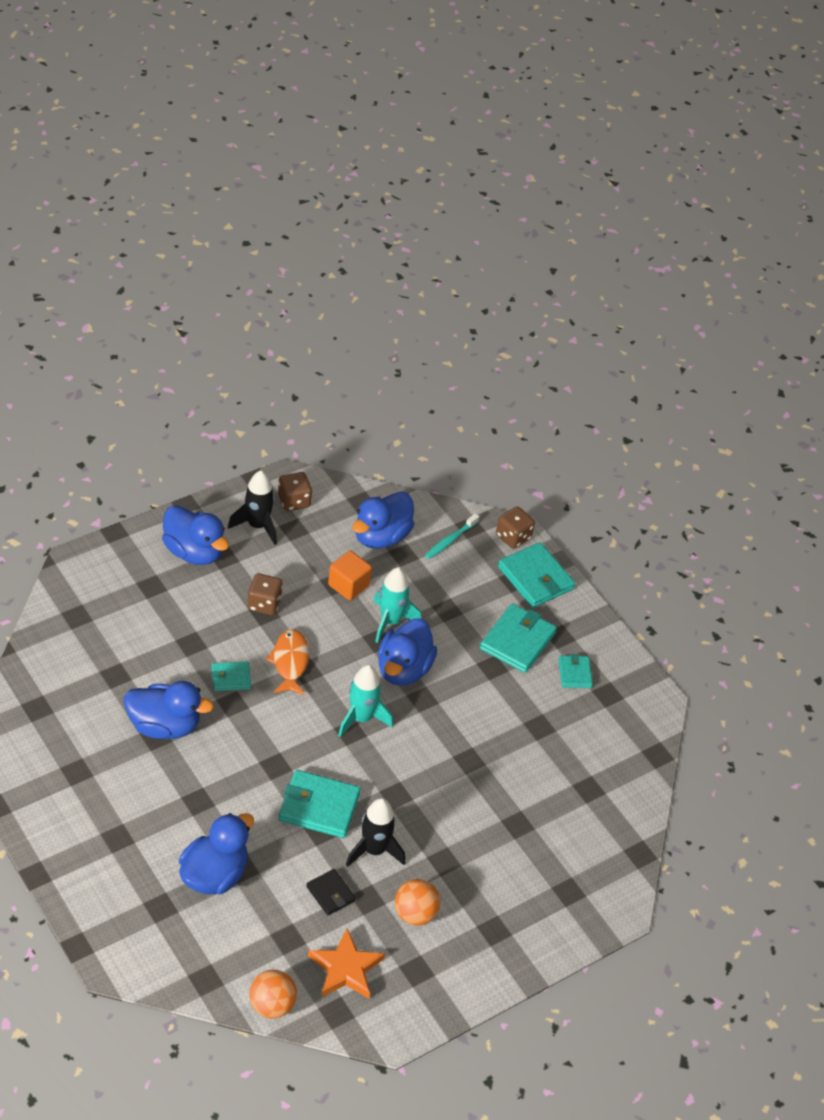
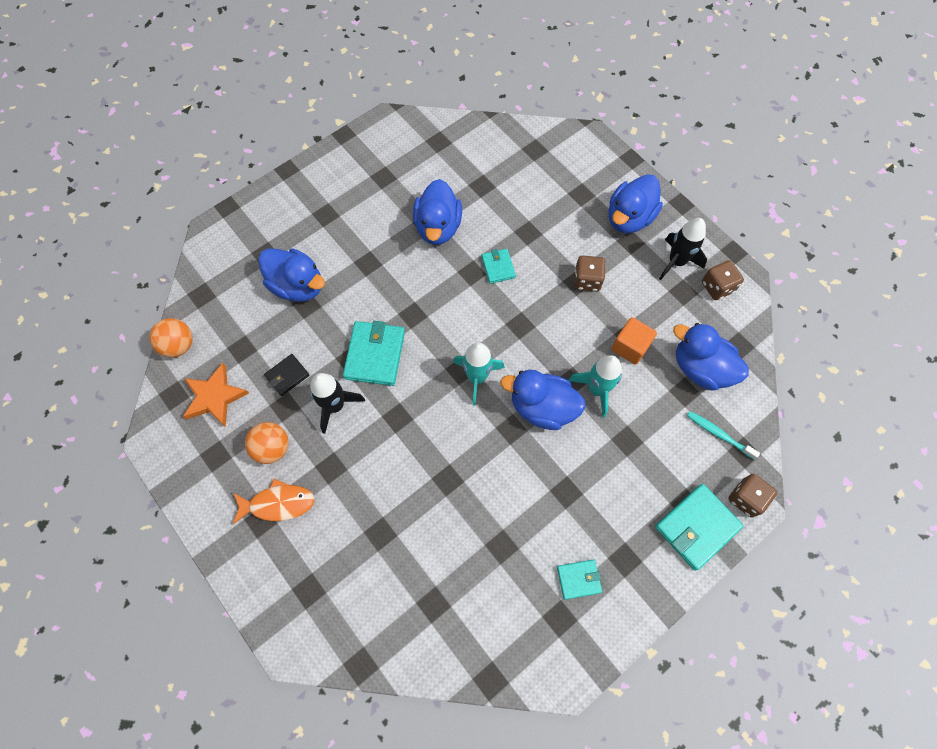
camera: 90 degrees right, 20 degrees up
orange fish [266,629,309,695] -> orange fish moved to [233,479,315,524]
turquoise wallet [480,603,557,673] -> none

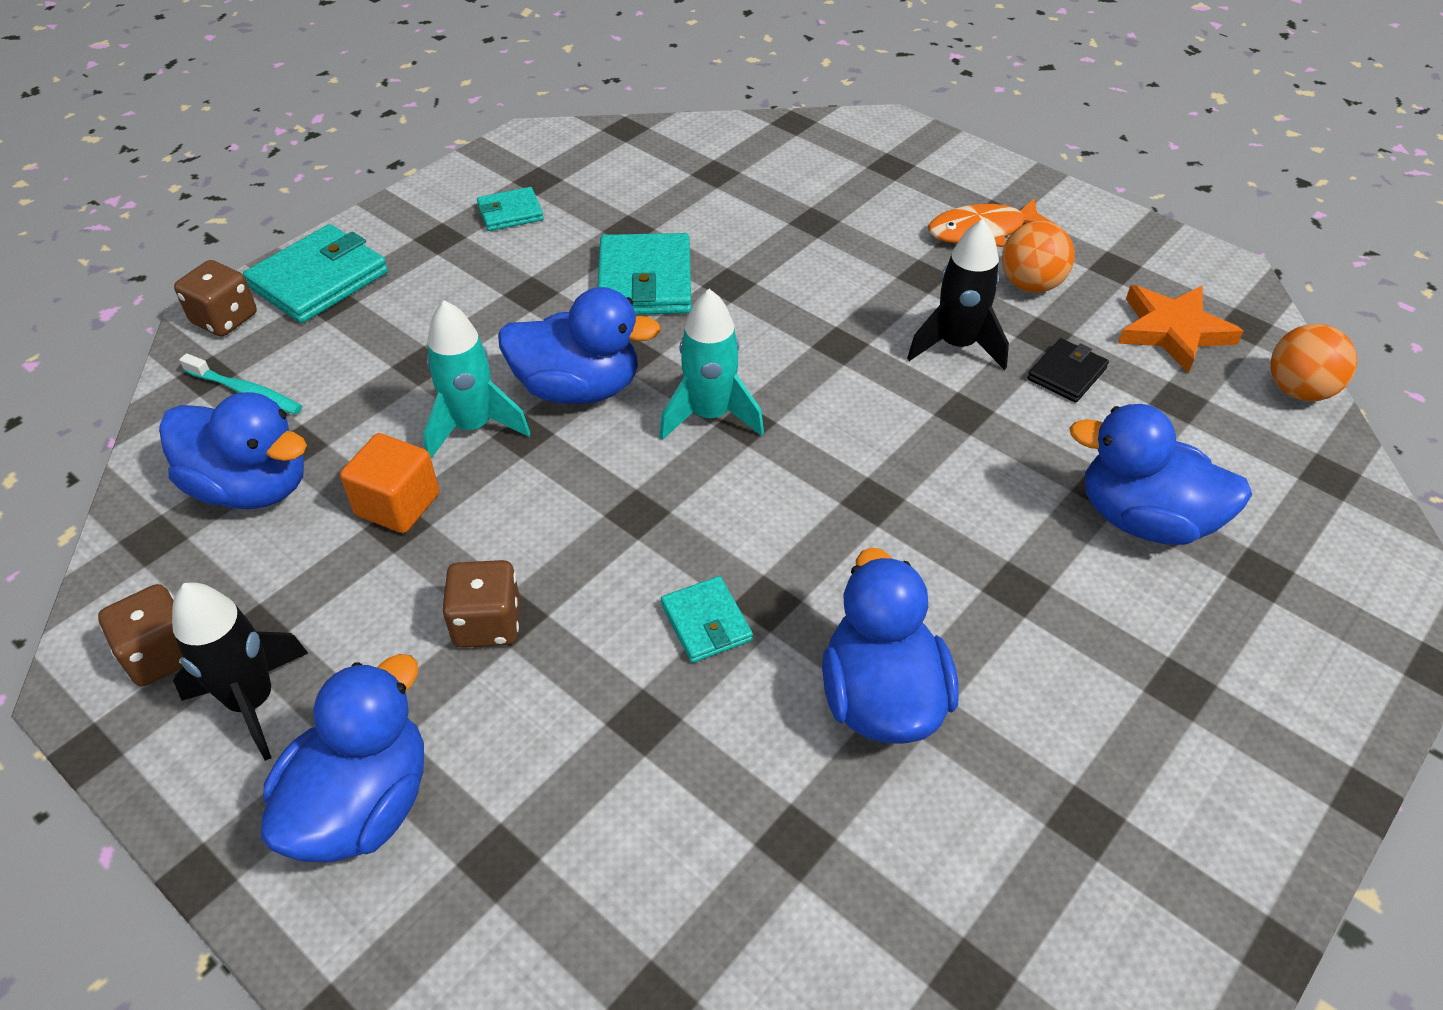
camera: 170 degrees right, 20 degrees down
turquoise wallet [343,321,405,386] -> turquoise wallet moved to [598,233,692,315]

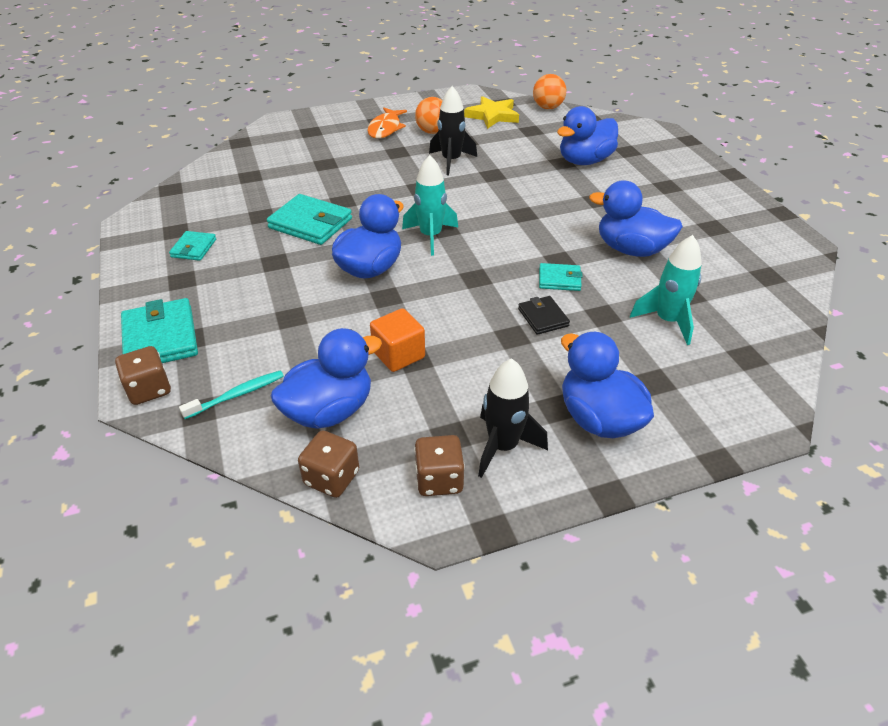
camera: 60 degrees left, 5 degrees down
turquoise rocket [423,300,530,459] -> turquoise rocket moved to [630,235,702,345]
brown dice [442,560,520,648] -> brown dice moved to [298,430,359,498]
black wallet [1027,338,1109,403] -> black wallet moved to [518,296,570,335]
orange star [1118,285,1244,374] -> yellow star [464,96,519,129]

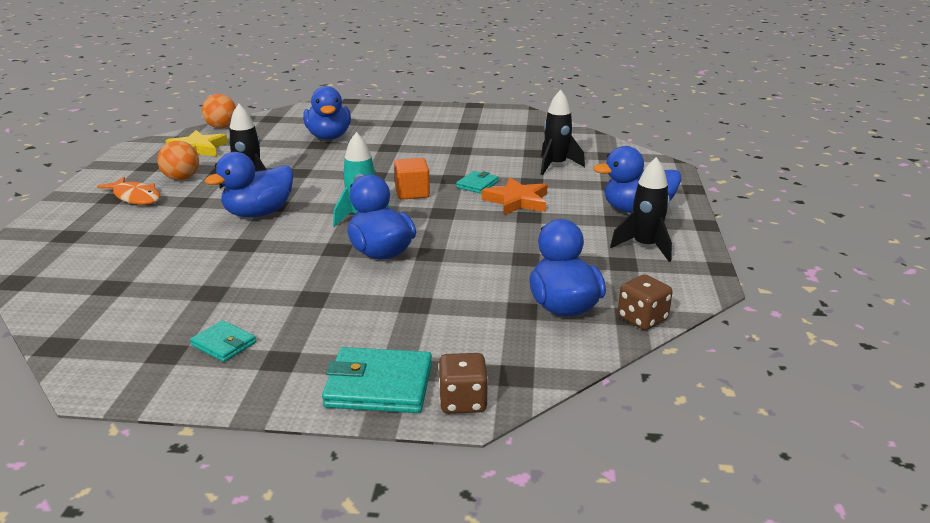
camera: 65 degrees left, 15 degrees down
turquoise toothbrush [179,371,284,419] -> none
turquoise wallet [267,194,352,245] -> none
orange cube [370,308,425,372] -> orange cube moved to [394,158,430,200]
brown dice [414,435,465,496] -> none
black wallet [518,296,570,335] -> orange star [482,178,548,216]
blue duck [589,181,683,257] -> blue duck moved to [205,152,293,217]
turquoise rocket [630,235,702,345] -> black rocket [541,90,585,175]

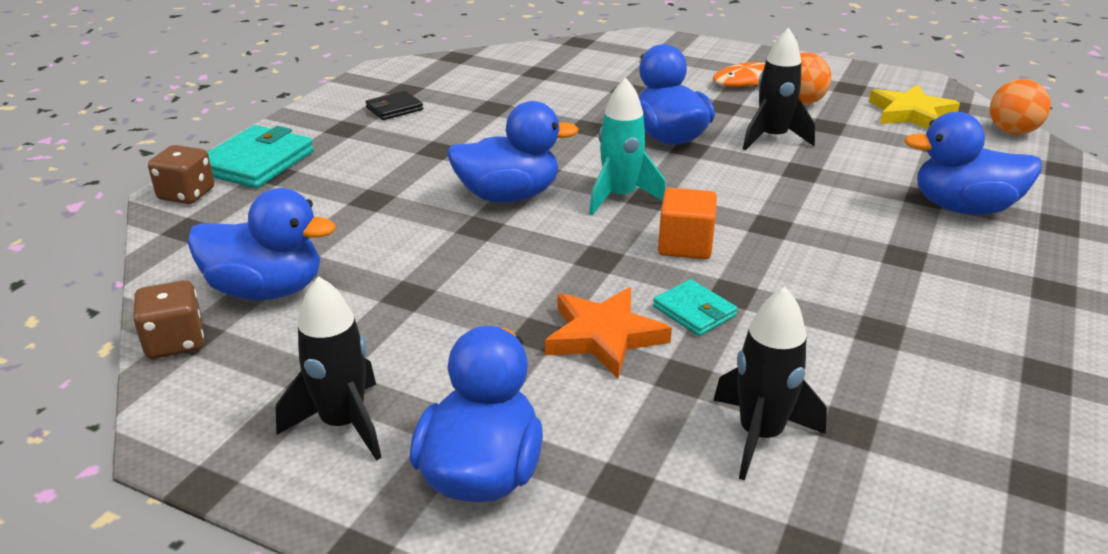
camera: 110 degrees right, 5 degrees up
turquoise wallet [190,320,256,362] -> black wallet [366,91,423,120]

